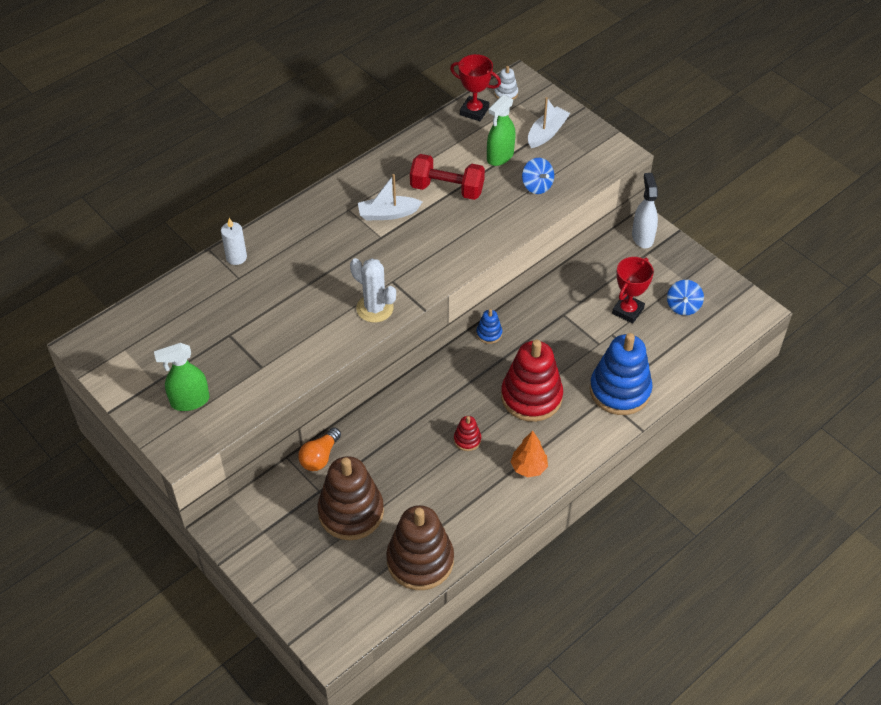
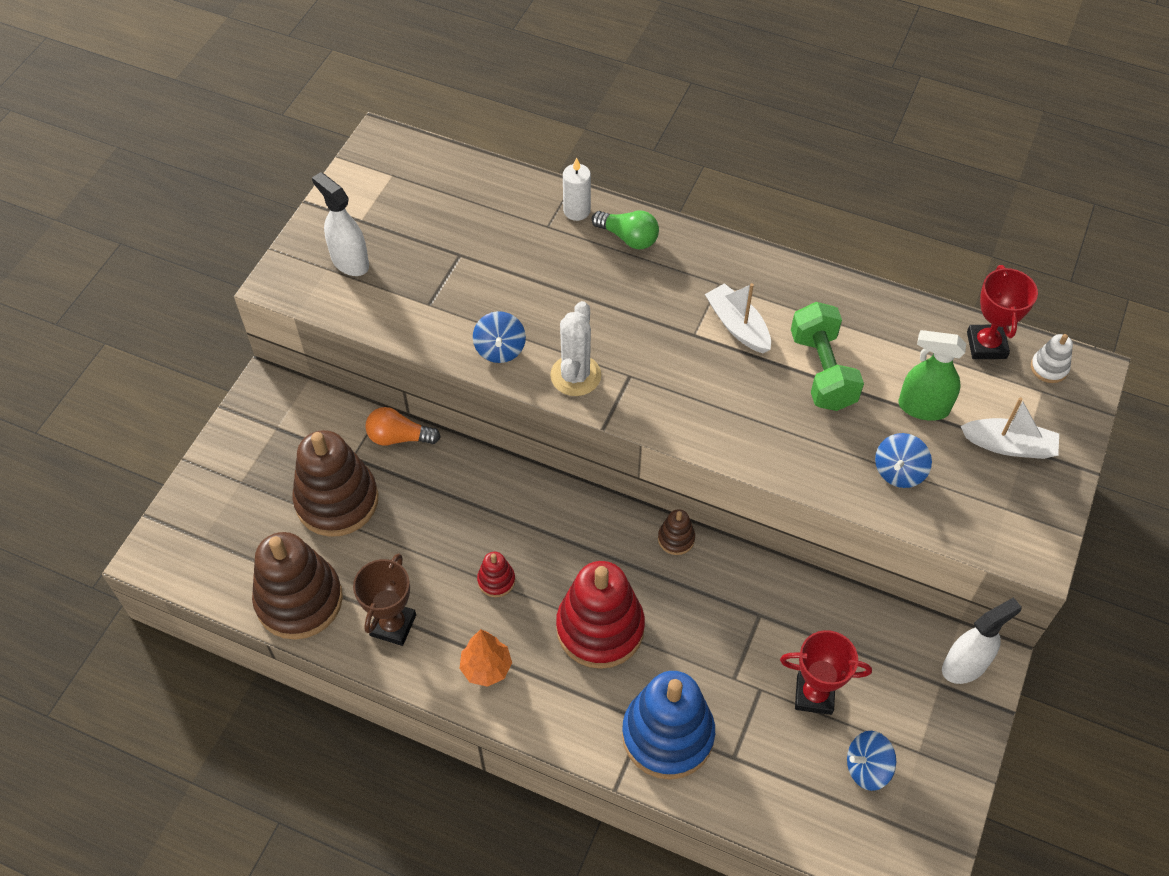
camera: 65 degrees right, 5 degrees up
green spray bottle [154,343,209,411] -> white spray bottle [312,172,369,276]
red dumbbell [410,154,485,200] -> green dumbbell [791,302,864,411]
blue stacking toy [476,309,502,344] -> brown stacking toy [658,509,695,555]
none -> brown trophy [353,553,416,646]
none -> blue spinning top [473,311,526,363]
none -> green light bulb [592,211,659,249]

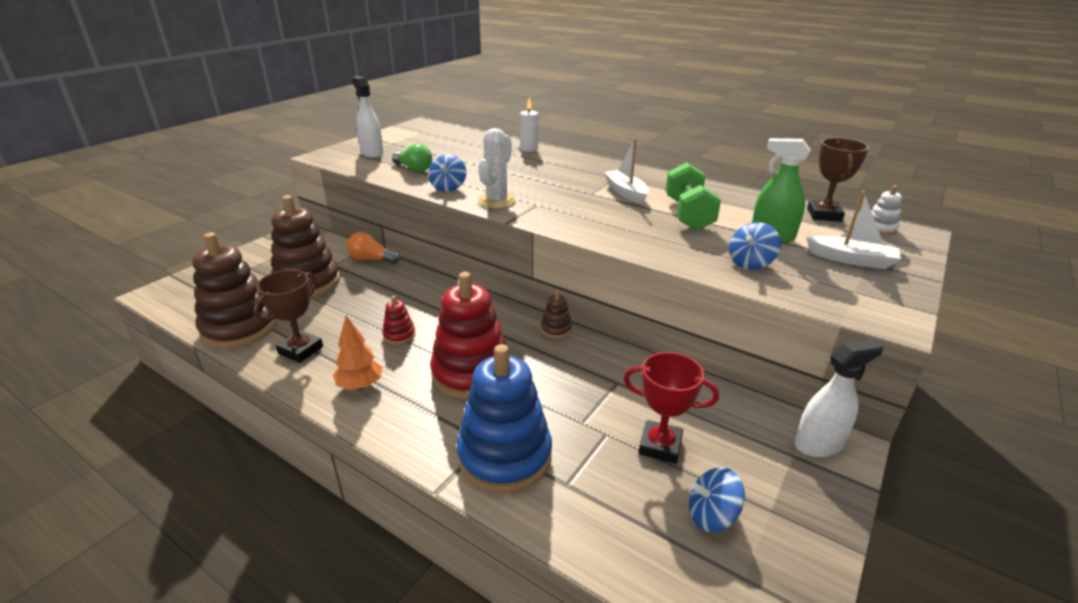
camera: 10 degrees right, 25 degrees down
green light bulb [592,211,659,249] -> green light bulb moved to [392,144,432,172]
red trophy [967,265,1038,359] -> brown trophy [807,138,869,222]

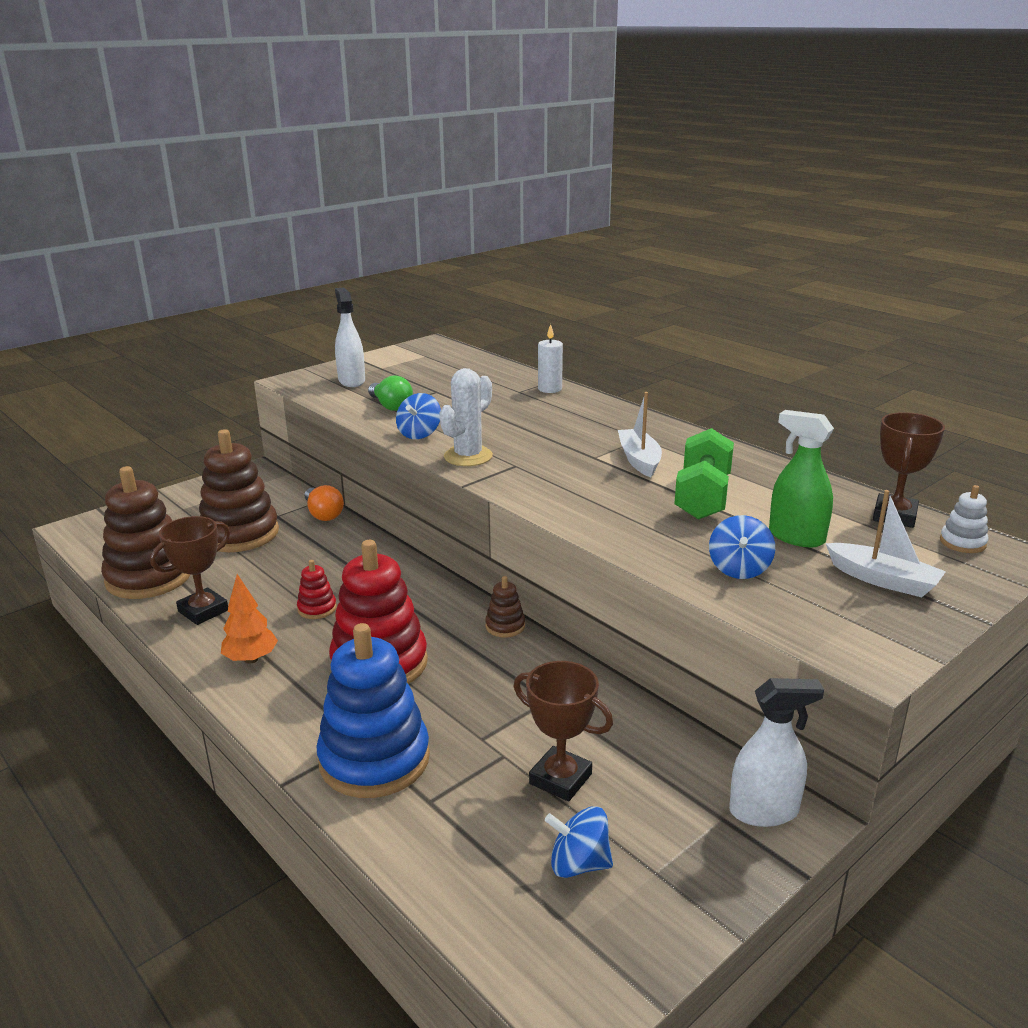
camera: 15 degrees right, 5 degrees down
orange light bulb [347,232,400,264] -> orange light bulb turned 150 degrees counterclockwise [305,485,344,521]
red trophy [623,352,719,464] -> brown trophy [514,661,613,801]
blue spinning top [729,222,781,270] -> blue spinning top turned 45 degrees counterclockwise [709,515,775,579]

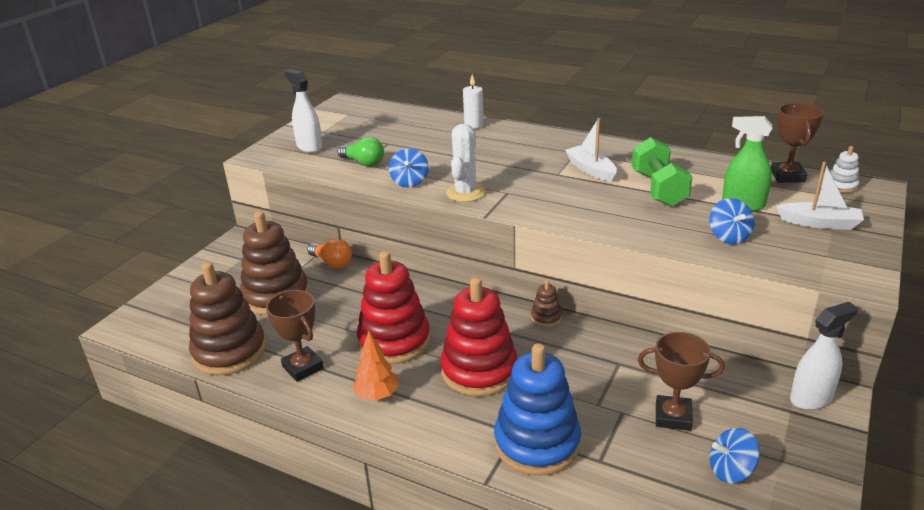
camera: 20 degrees left, 5 degrees up
brown trophy [150,516,230,625] -> brown trophy turned 60 degrees counterclockwise [266,290,324,382]
red stacking toy [297,560,337,619] -> red stacking toy [357,251,430,364], size x2.28

